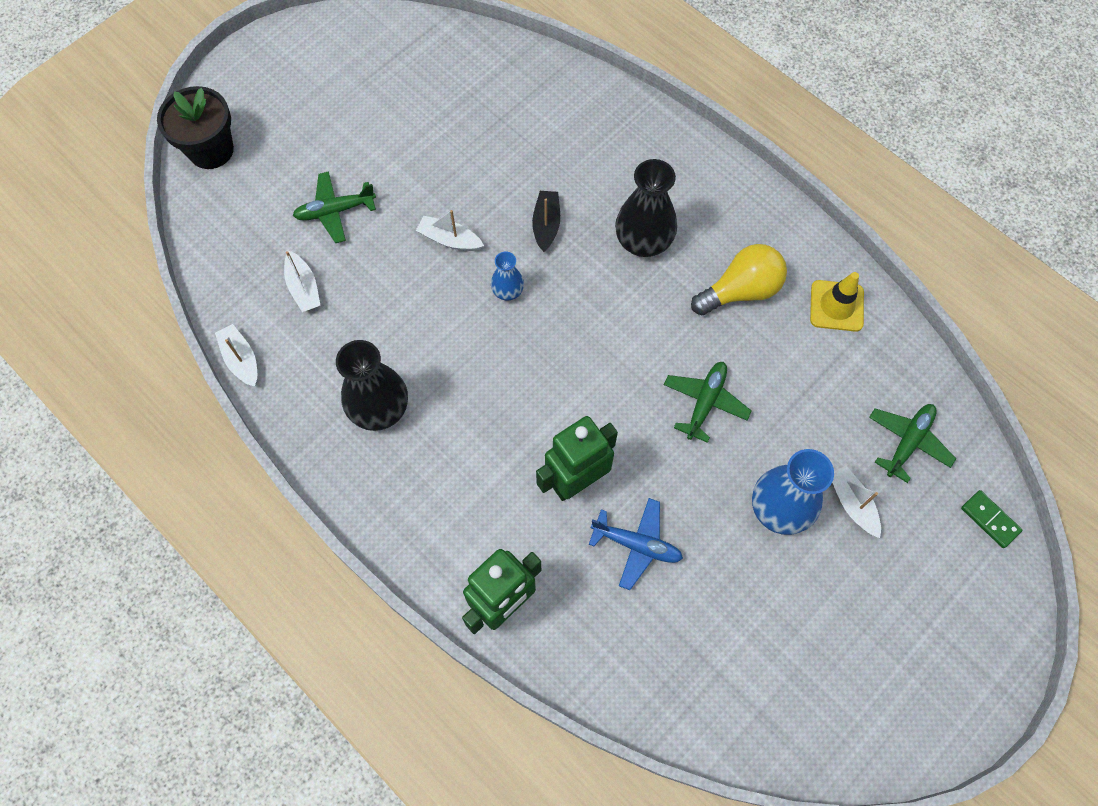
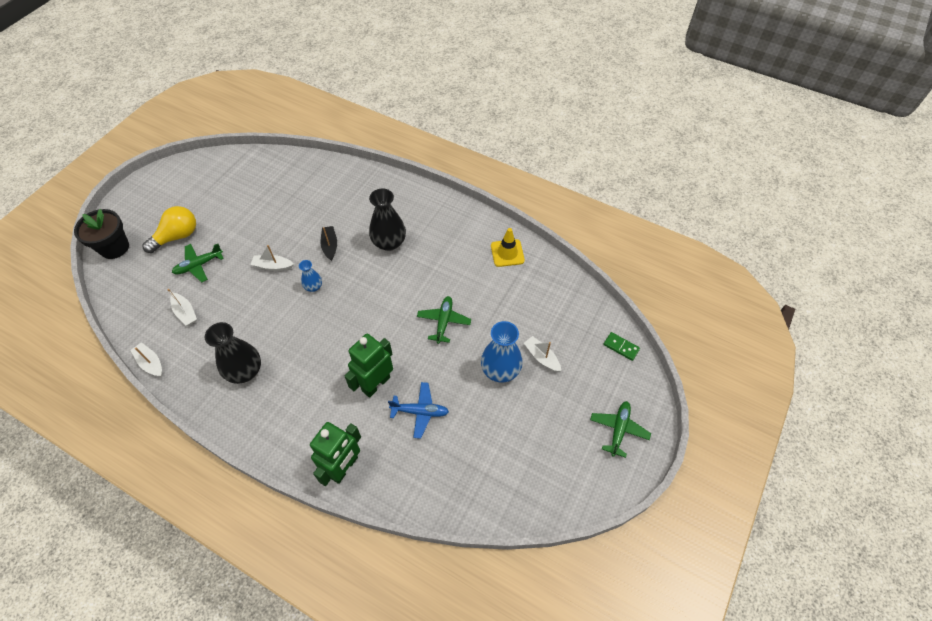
camera: 15 degrees left, 10 degrees down
yellow light bulb [691,244,787,315] -> yellow light bulb moved to [142,206,196,253]
green plane [869,404,956,483] -> green plane moved to [590,401,651,458]

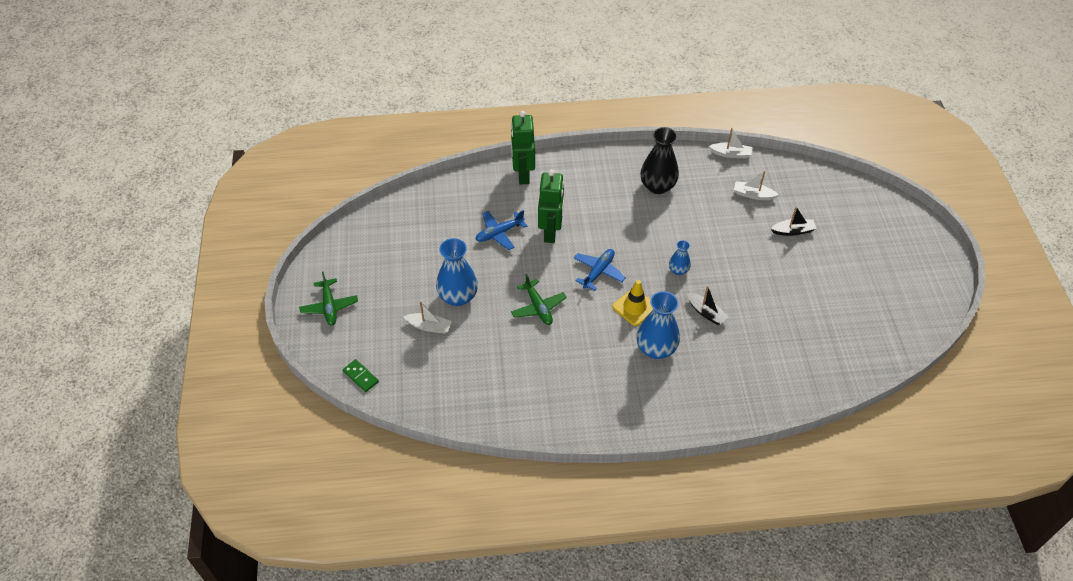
camera: 145 degrees right, 5 degrees down
black flower pot [74,209,129,259] -> none
yellow light bulb [142,206,196,253] -> none
green plane [172,244,224,283] -> black boat [771,207,817,236]
white boat [250,245,294,271] -> none
black vase [369,188,406,251] -> blue vase [636,291,680,359]
yellow traffic cone [491,228,525,267] -> yellow traffic cone moved to [612,280,653,326]
green domino [603,332,640,361] -> green domino turned 45 degrees clockwise [343,359,379,392]
none -> blue plane [574,249,626,291]

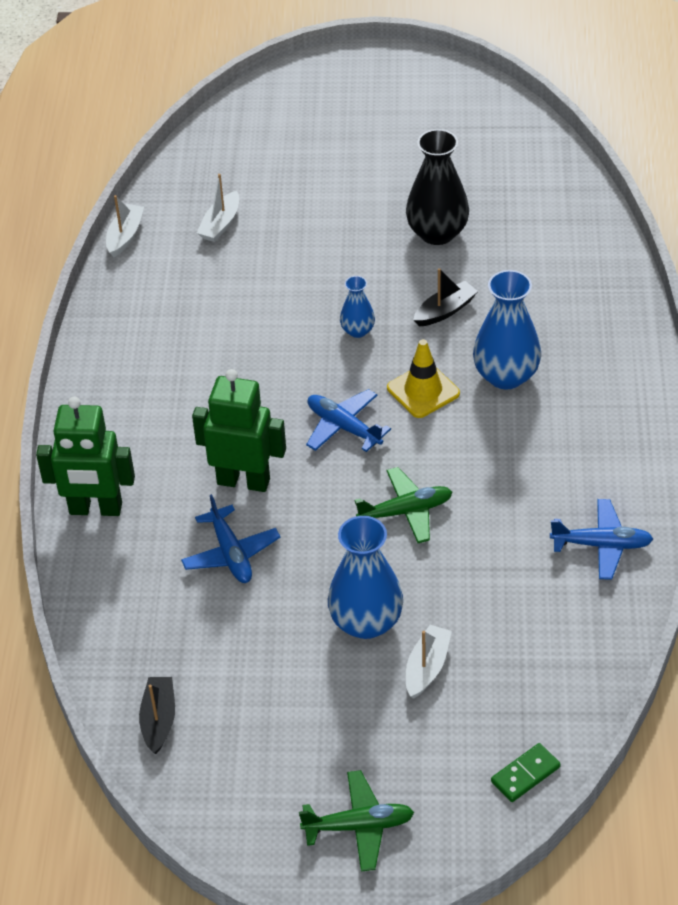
camera: 80 degrees left, 5 degrees down
black vase [640,127,679,194] -> black vase moved to [406,129,469,245]
black boat [771,207,817,236] -> black boat moved to [139,677,175,754]
none -> blue plane [550,499,653,580]

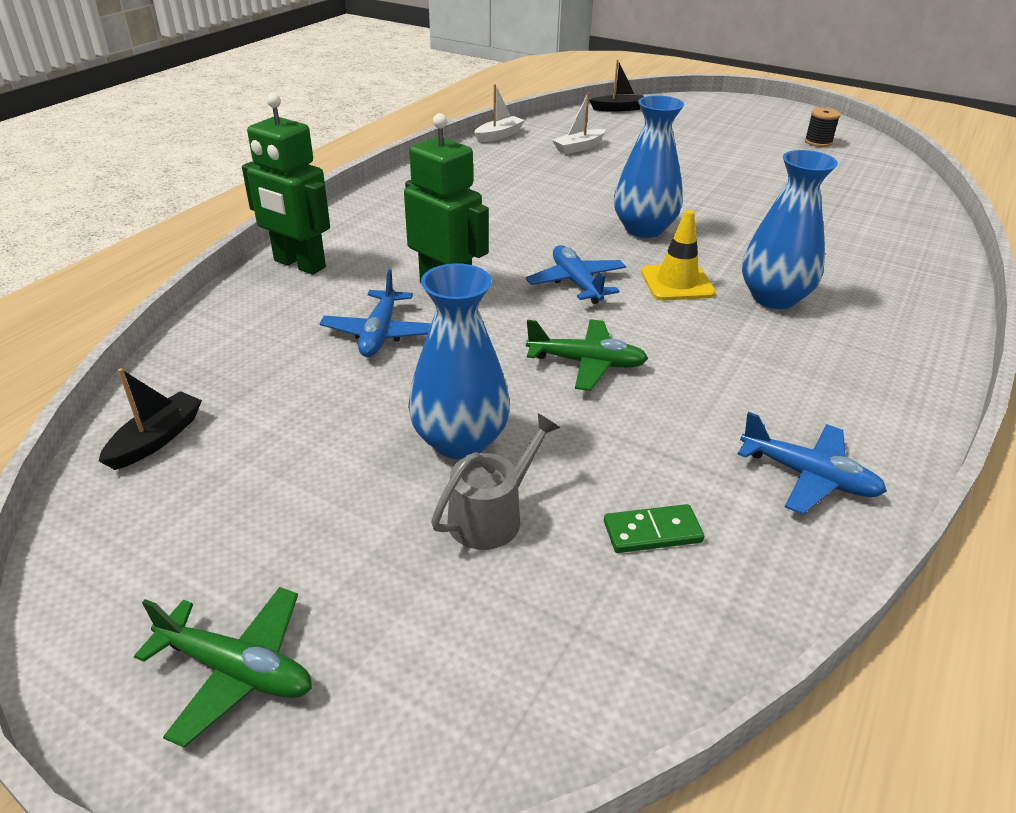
camera: 25 degrees right, 10 degrees down
blue vase [340,276,375,338] -> blue vase [614,95,684,238], size x1.87
black vase [406,129,469,245] -> none
white boat [406,625,452,699] -> grey watering can [431,413,560,550]
black boat [413,268,478,326] -> black boat moved to [589,59,644,112]
green domino [491,743,561,802] -> green domino moved to [604,504,704,553]
none -> black spool [805,108,841,147]

